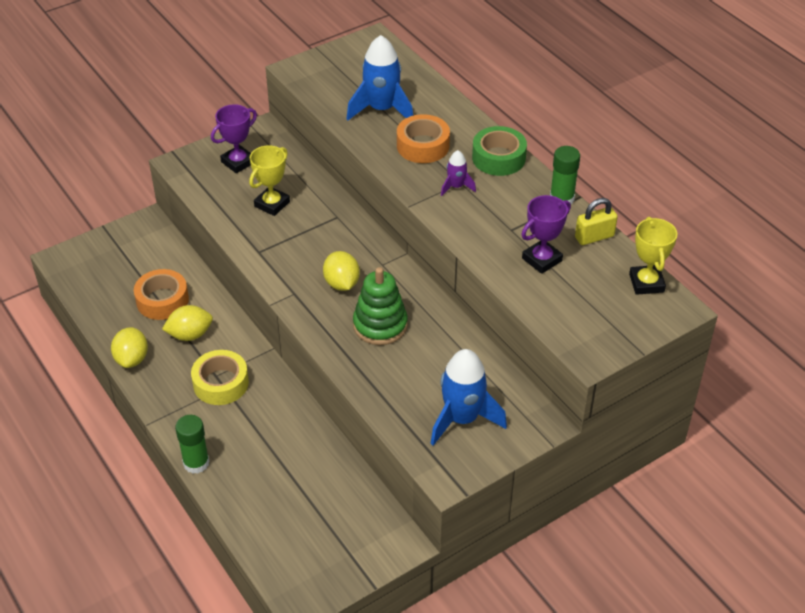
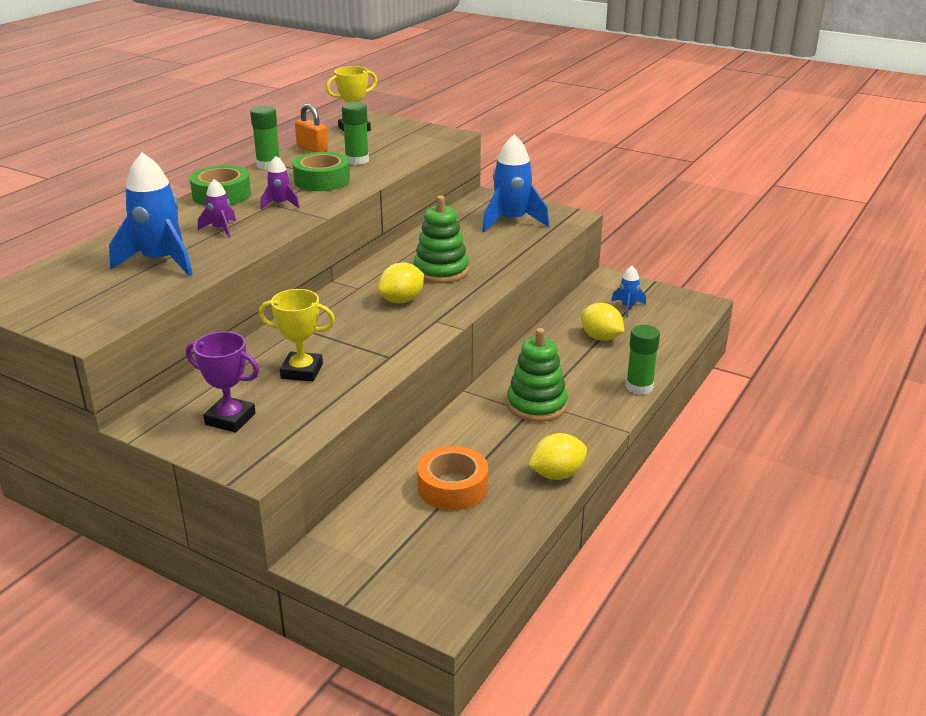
camera: 115 degrees left, 15 degrees down
yellow lemon [162,305,213,341] -> yellow lemon moved to [581,303,624,341]
yellow tape [191,350,249,405] -> green stacking toy [507,328,568,422]
orange tape [397,114,450,163] -> purple rocket [198,179,236,238]
purple trophy [521,195,571,274] -> green glue stick [342,102,369,165]
yellow padlock [575,198,618,245] -> orange padlock [295,104,328,152]
none -> green tape [293,152,350,191]
none -> blue rocket [611,266,646,317]

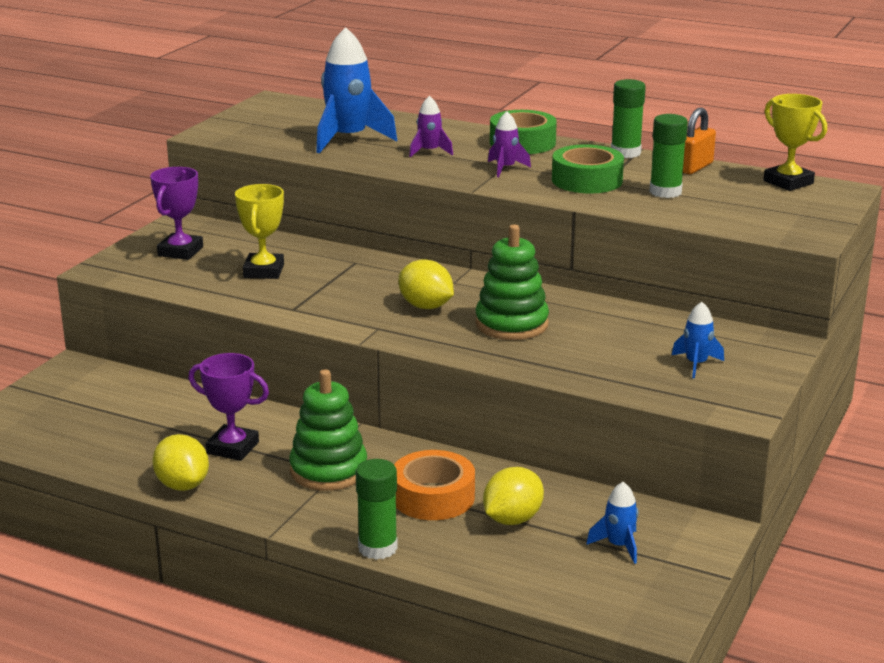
camera: 85 degrees right, 5 degrees down
orange tape [417,446,488,510] -> orange tape moved to [394,450,475,520]
blue rocket [482,135,549,232] -> blue rocket [672,302,724,378], size x0.50
none -> purple trophy [188,353,269,461]

